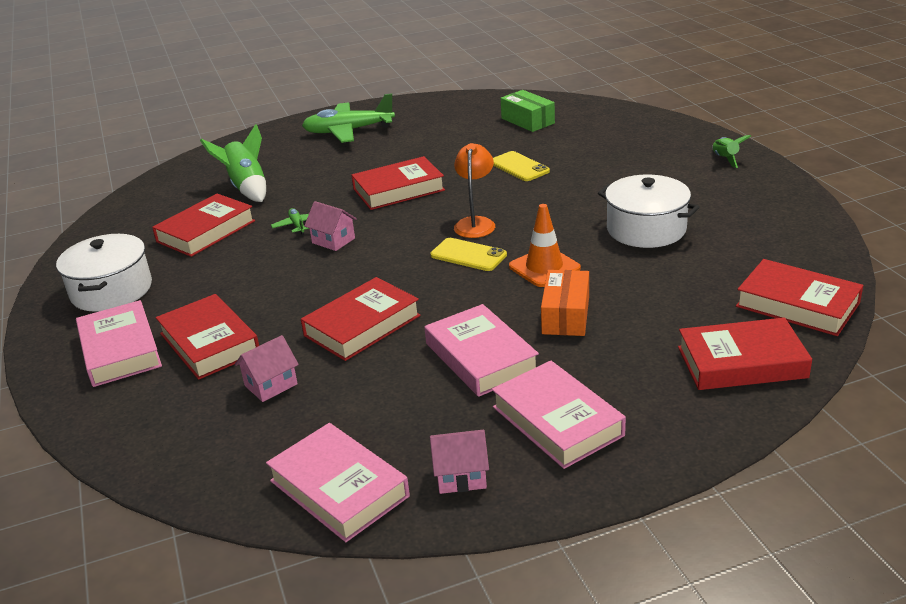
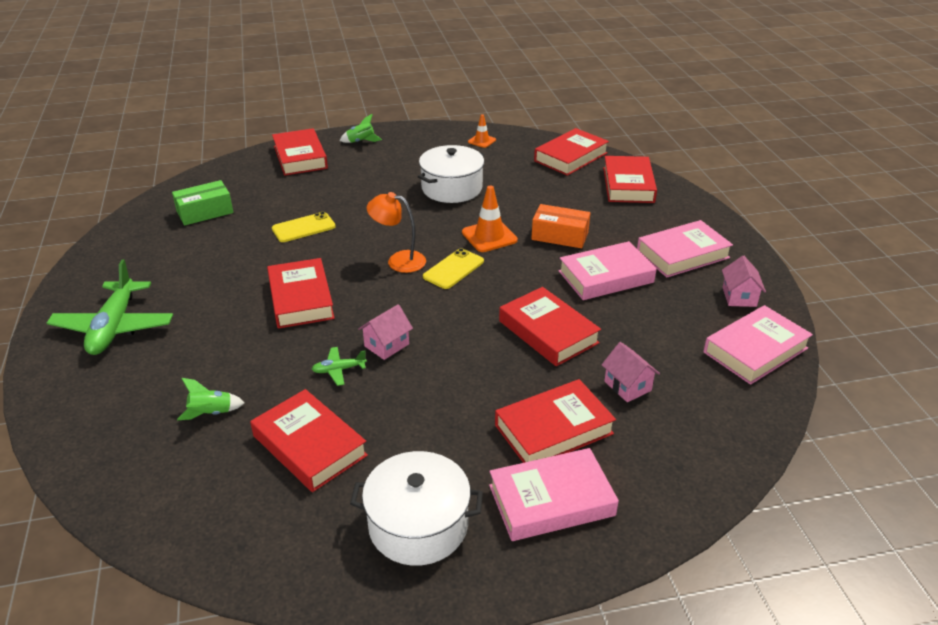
camera: 85 degrees left, 5 degrees up
green rocket [200,124,266,202] -> green rocket [177,378,245,420], size x0.56
none -> red book [272,128,328,176]
none -> orange traffic cone [468,114,496,148]

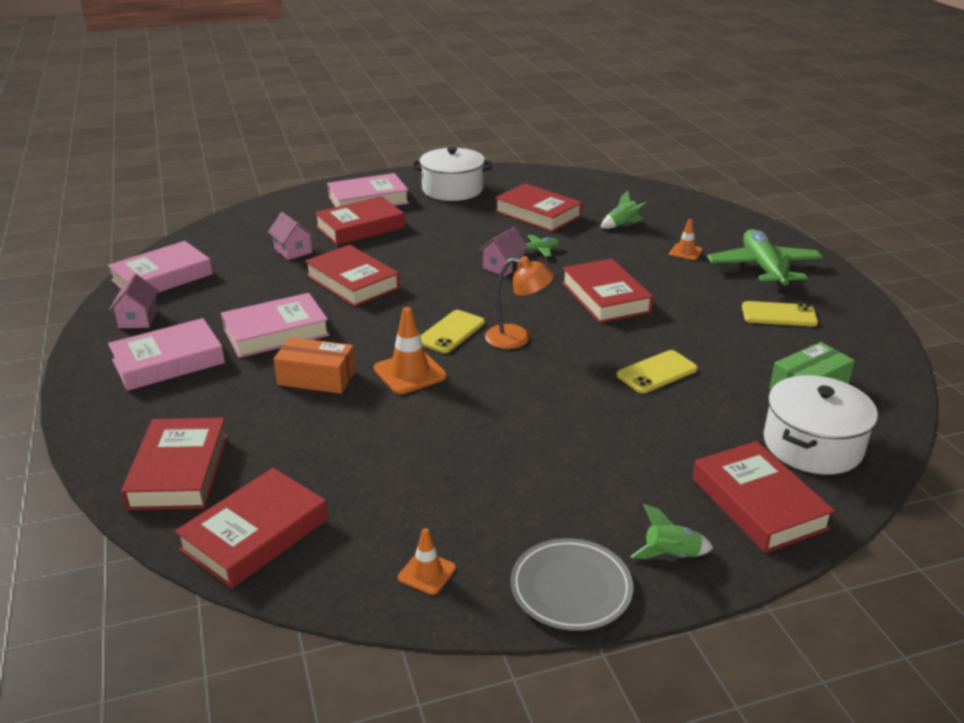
camera: 175 degrees right, 5 degrees down
white pot [418,145,484,203] -> white pot moved to [764,375,878,474]
none -> grey plate [511,538,634,631]
none -> orange traffic cone [669,219,703,260]
none -> yellow phone [742,301,818,327]

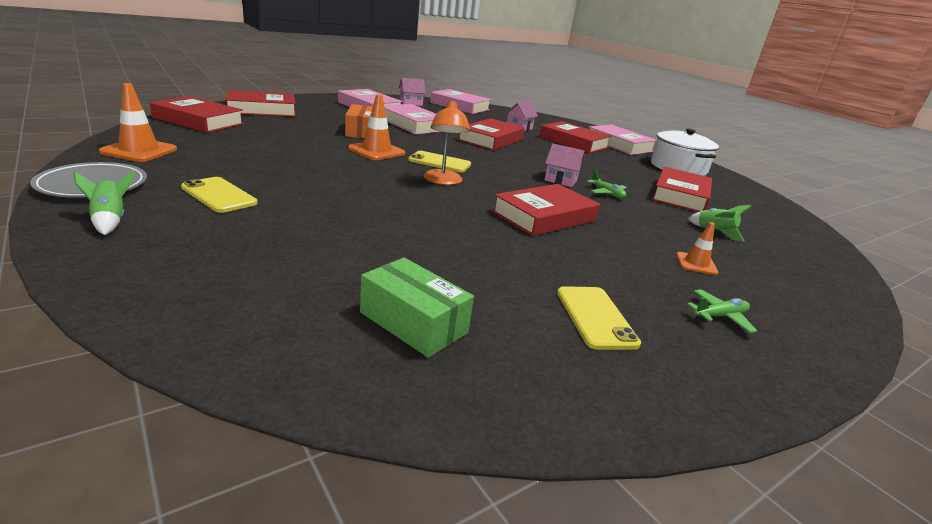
camera: 70 degrees right, 5 degrees down
orange traffic cone [398,528,456,595] -> orange traffic cone [99,83,177,162], size x1.68
yellow phone [617,350,698,393] -> yellow phone moved to [181,177,258,213]
red book [692,441,835,553] -> none
green plane [707,229,823,291] -> green plane [687,289,757,333], size x0.45
white pot [764,375,878,474] -> none

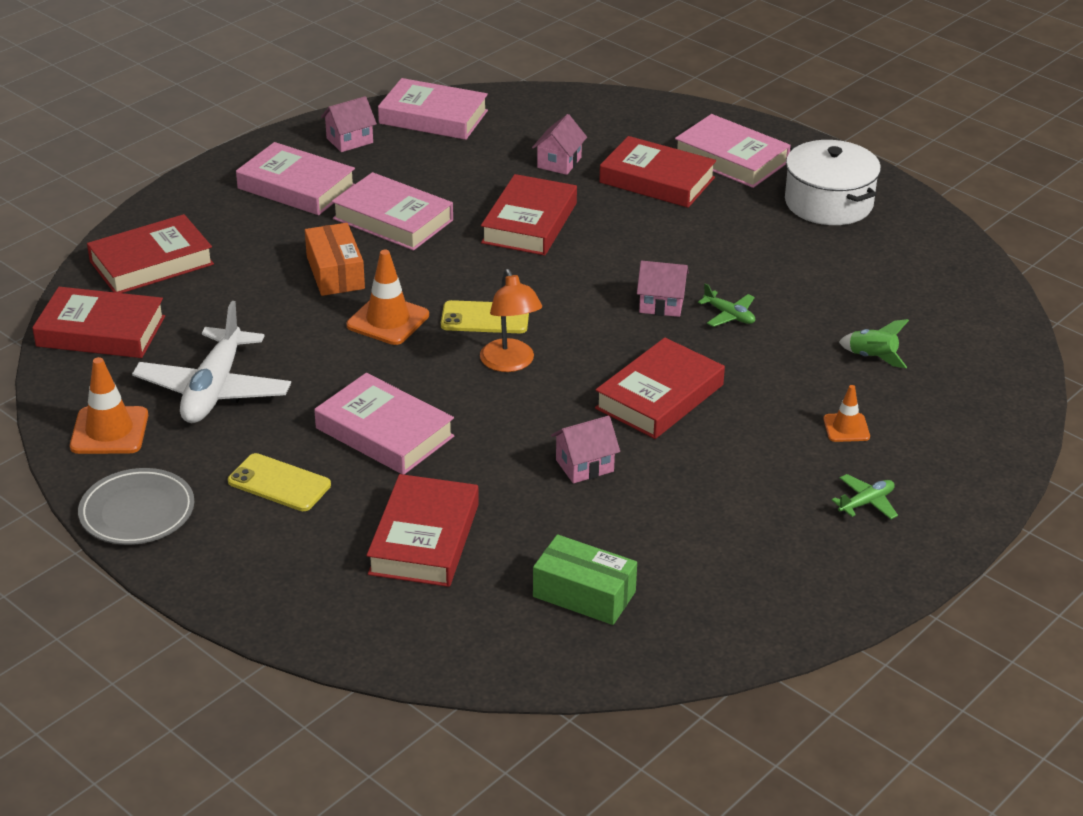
camera: 10 degrees left, 10 degrees up
green rocket [74,170,134,235] -> none
yellow phone [557,286,641,350] -> none
red book [652,167,712,212] -> red book moved to [367,474,479,587]
none -> white plane [132,301,291,423]
none -> pink book [314,373,454,475]
none -> pink house [551,416,620,483]

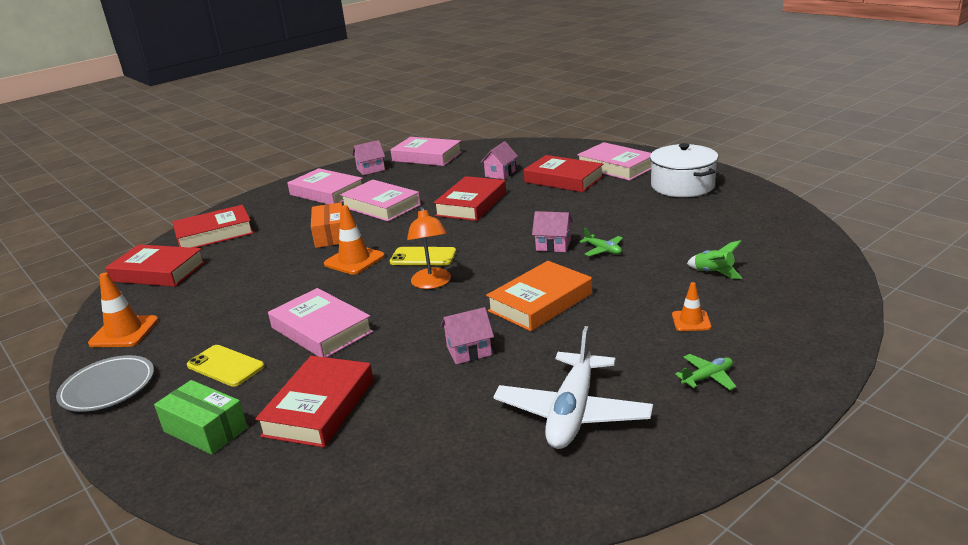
camera: 10 degrees right, 10 degrees down
white plane [132,301,291,423] -> white plane moved to [493,326,653,449]
green box [533,534,637,625] -> green box moved to [154,380,248,455]
red book [595,337,725,439] -> orange book [486,261,592,331]

